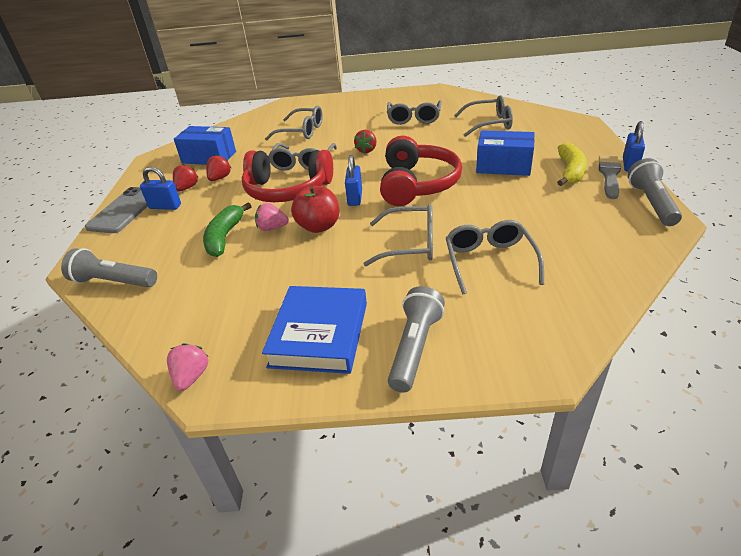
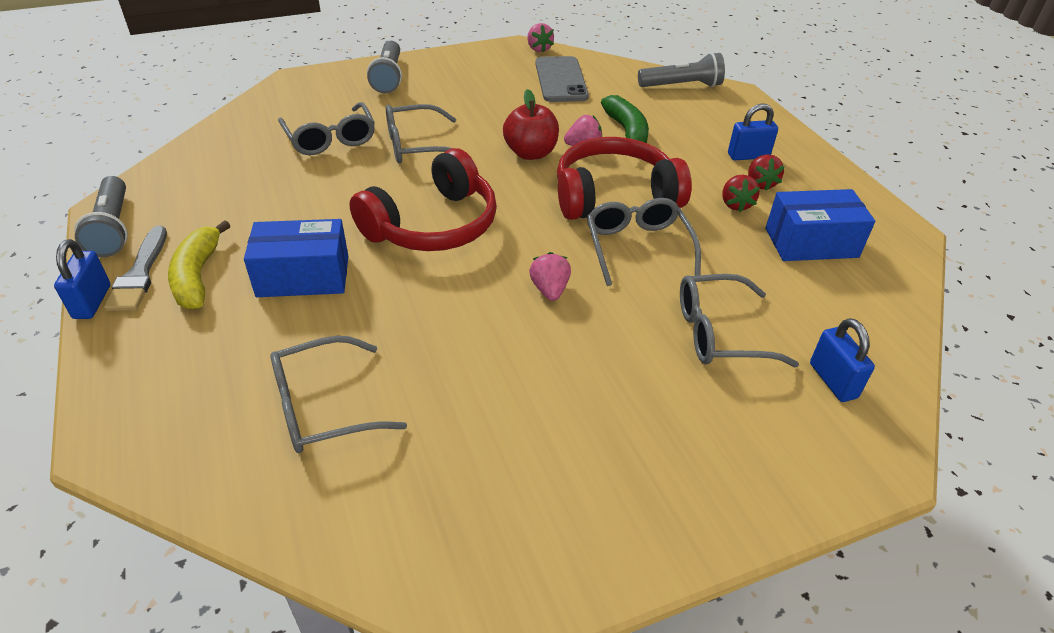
camera: 155 degrees right, 5 degrees up
grey phone [85,187,148,233] -> grey phone moved to [535,56,589,102]
blue book [262,286,367,374] -> none
blue padlock [345,155,362,206] -> blue padlock moved to [810,318,875,402]
red strawberry [354,130,377,153] -> pink strawberry [529,252,571,301]
red headphones [380,136,462,206] -> red headphones turned 120 degrees counterclockwise [349,148,497,251]
grey glasses [387,100,442,125] -> none

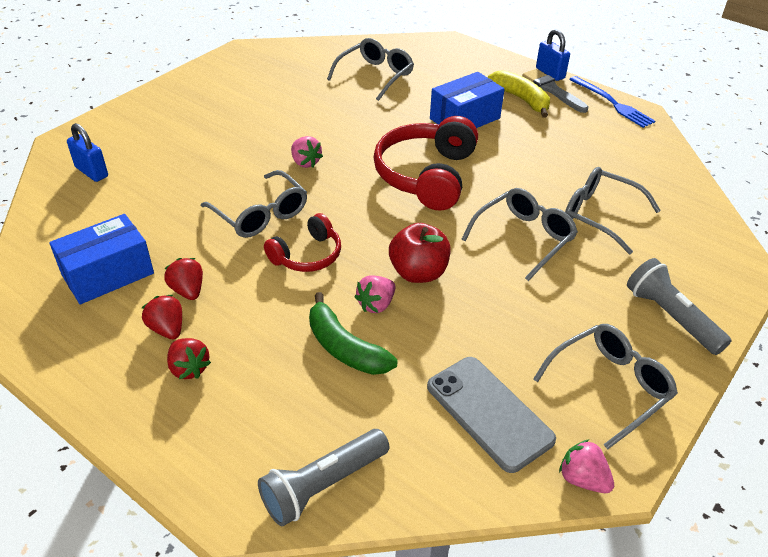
camera: 150 degrees right, 0 degrees up
grey flashlight [75,176,128,257] -> blue fork [569,76,655,128]
red headphones [557,137,692,220] -> red headphones [264,213,341,272], size x0.57
grey glasses [680,274,799,367] -> grey glasses moved to [533,324,678,449]
blue padlock [728,103,778,160] -> red strawberry [167,338,211,379]

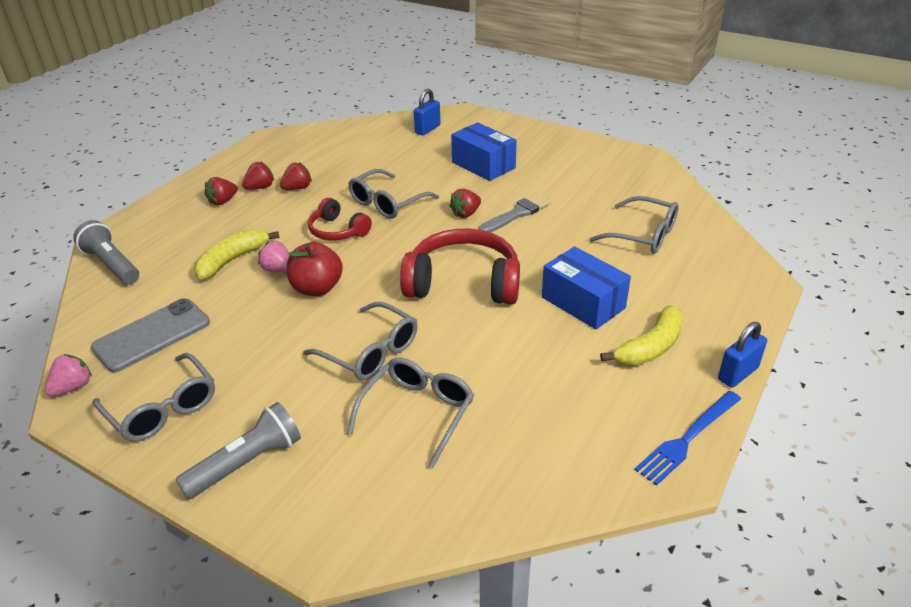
camera: 85 degrees right, 5 degrees down
blue box [49,214,154,304] -> blue box moved to [451,122,517,181]
pink strawberry [291,136,323,168] -> red strawberry [449,189,481,218]
green banana [309,292,398,375] -> yellow banana [194,229,279,280]
grey brush [522,69,588,113] -> grey brush moved to [478,193,551,233]

